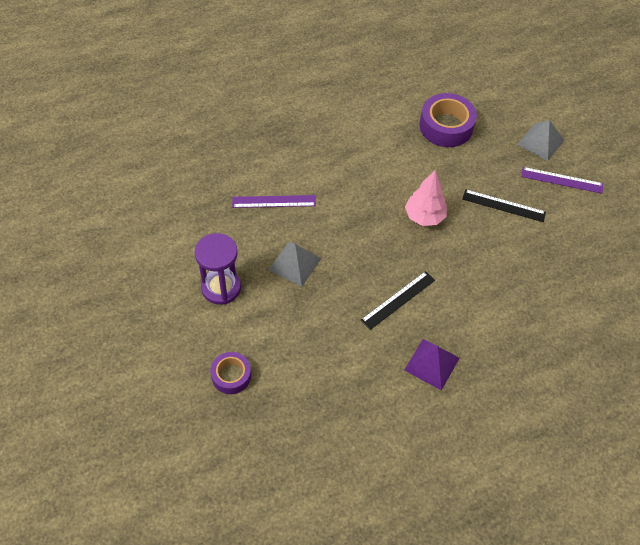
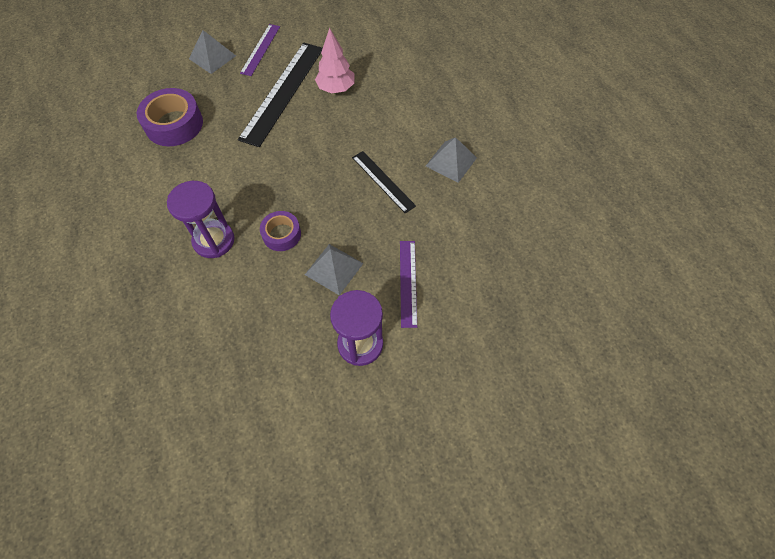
camera: 85 degrees left, 5 degrees up
purple tape [210,352,251,394] -> purple tape moved to [260,211,301,251]
purple ruler [232,195,316,208] -> purple ruler moved to [400,241,417,328]
purple pyramid [404,339,460,391] -> grey pyramid [426,137,477,183]
pink tree [405,170,447,226] -> pink tree moved to [315,28,355,94]
black ruler [462,189,546,222] -> black ruler [238,43,323,147], size x1.83
none -> purple hourglass [167,181,234,258]

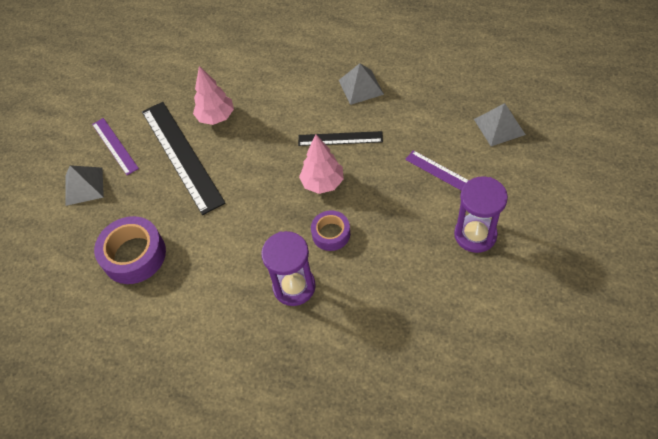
camera: 45 degrees left, 5 degrees down
grey pyramid [305,244,364,295] -> grey pyramid moved to [474,103,526,146]
none -> pink tree [299,134,344,194]

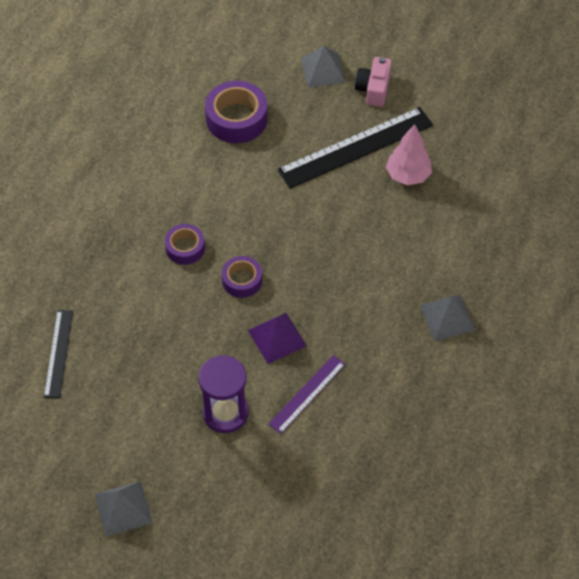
camera: 85 degrees right, 0 degrees up
purple ruler [92,118,139,175] -> pink camera [355,57,392,107]
purple hourglass [261,231,316,306] -> purple tape [165,224,205,265]
black ruler [298,131,383,146] -> black ruler moved to [44,310,73,398]
pink tree [299,134,344,194] -> none
grey pyramid [474,103,526,146] -> grey pyramid moved to [95,481,152,537]
none -> purple pyramid [248,313,307,364]

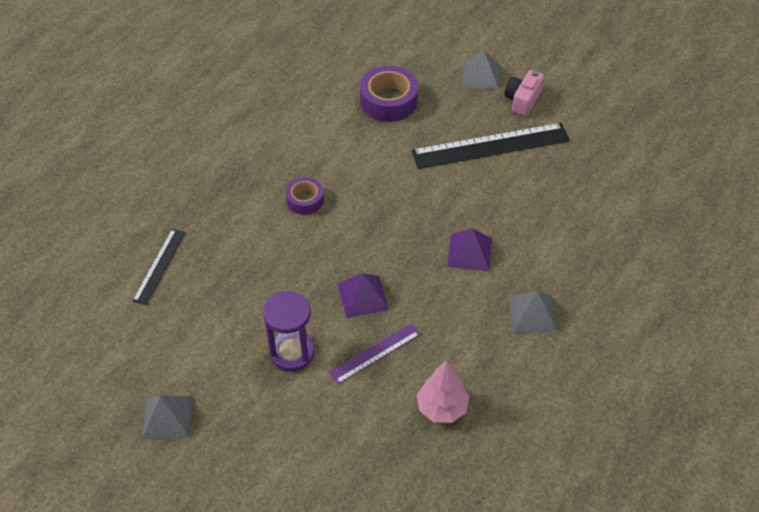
camera: 15 degrees right, 5 degrees down
purple tape [222,256,262,298] -> none
pink tree [386,124,432,185] -> pink tree moved to [417,360,469,423]
none -> purple pyramid [447,228,492,271]

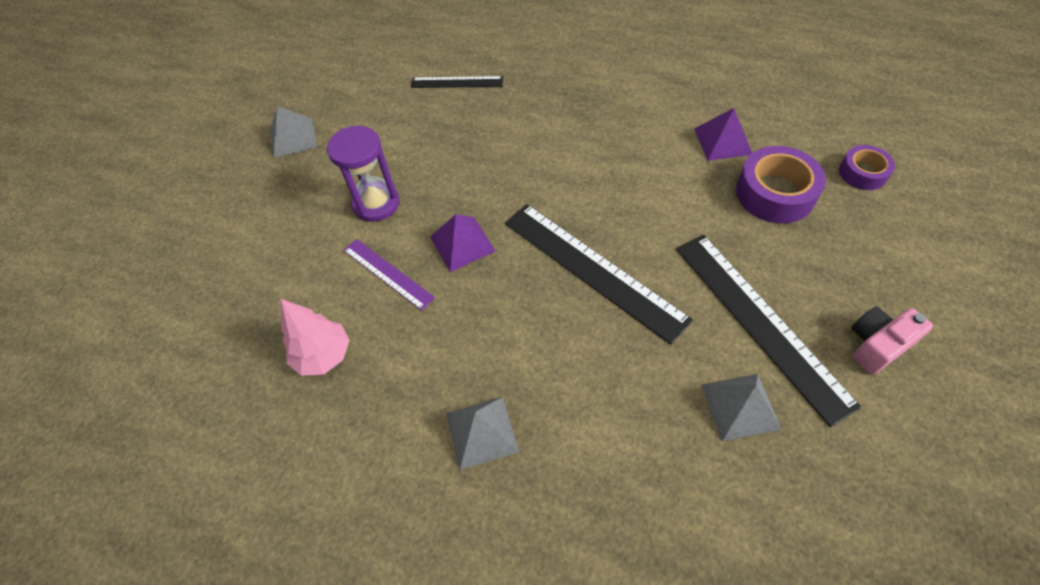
camera: 80 degrees right, 5 degrees up
purple tape [286,177,324,215] -> purple tape moved to [839,145,895,190]
purple pyramid [447,228,492,271] -> purple pyramid moved to [695,108,752,161]
grey pyramid [462,50,499,89] -> grey pyramid moved to [701,374,782,441]
pink camera [504,70,544,116] -> pink camera turned 45 degrees counterclockwise [851,307,933,375]
none -> black ruler [505,204,693,345]

